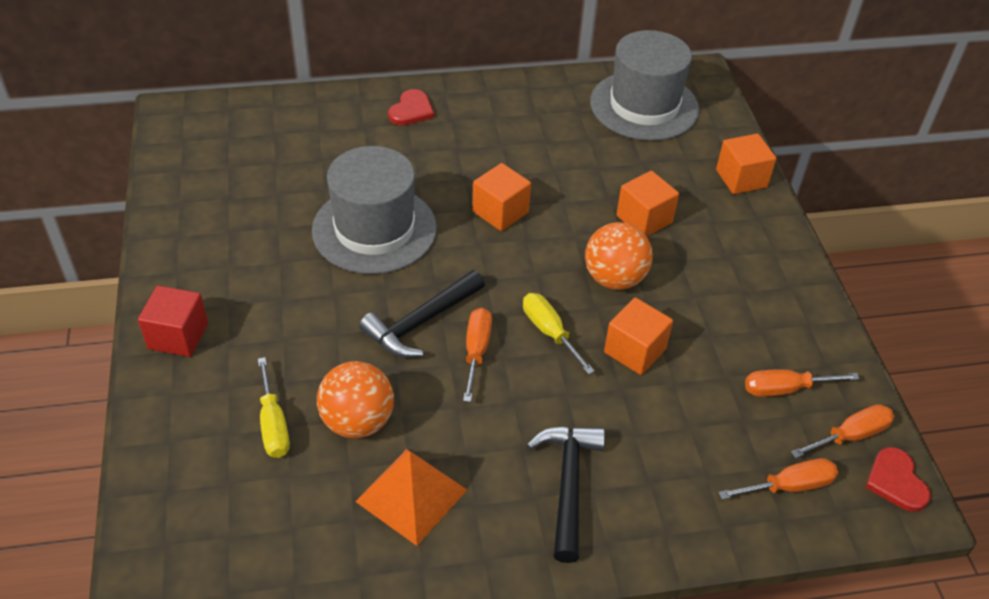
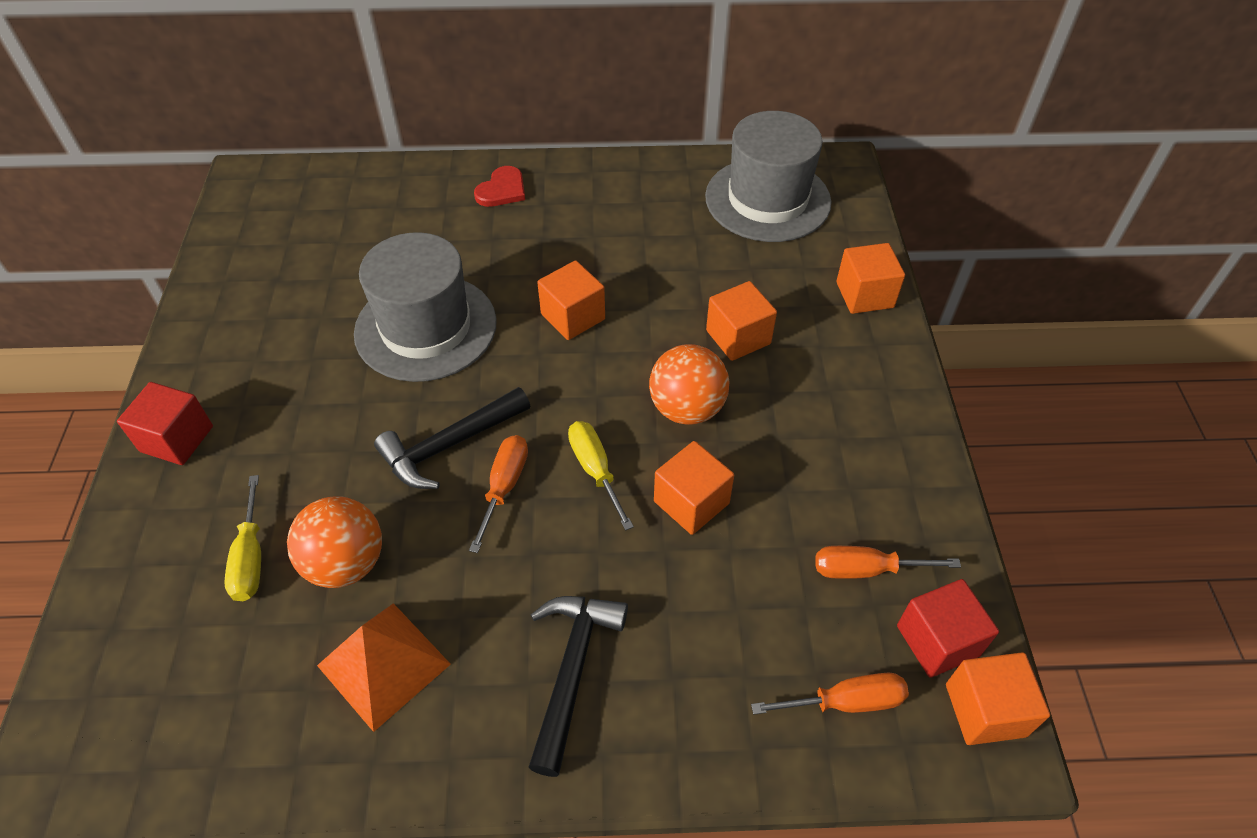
camera: 10 degrees right, 5 degrees up
orange screwdriver [791,404,894,458] -> red cube [897,579,999,678]
red heart [865,447,931,512] -> orange cube [946,652,1050,745]

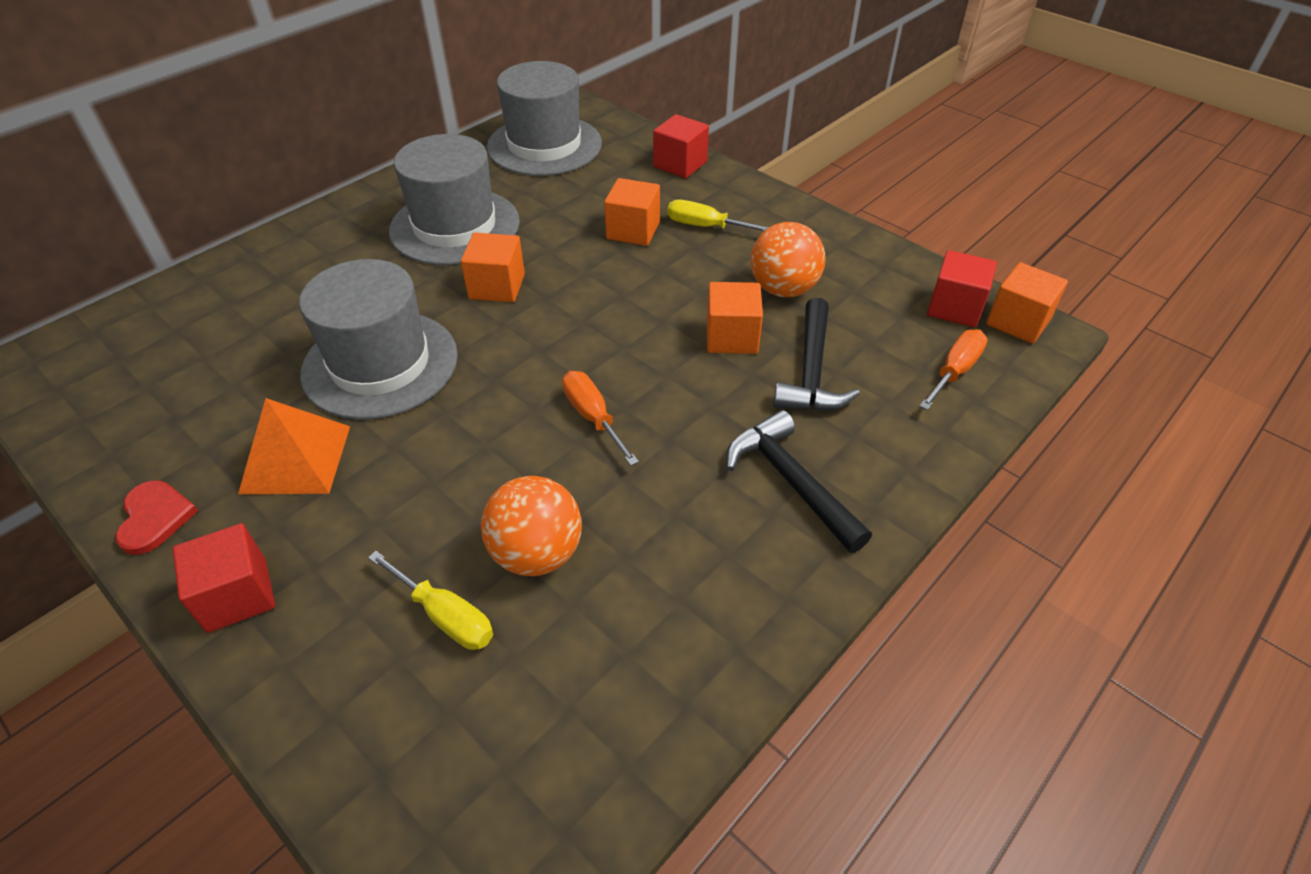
camera: 45 degrees left, 5 degrees down
orange pyramid [317,603,451,732] -> orange pyramid moved to [238,398,350,494]
black hammer [374,387,530,489] -> black hammer moved to [773,298,860,411]
red heart [474,166,525,207] -> red heart moved to [115,481,198,555]
yellow screwdriver [568,421,634,531] -> yellow screwdriver moved to [667,200,769,231]
orange ball [649,344,729,425] -> orange ball moved to [751,222,826,297]
orange screwdriver [815,546,961,579] -> none
orange cube [836,243,905,314] -> red cube [653,114,709,178]
none -> grey hat [389,134,520,265]

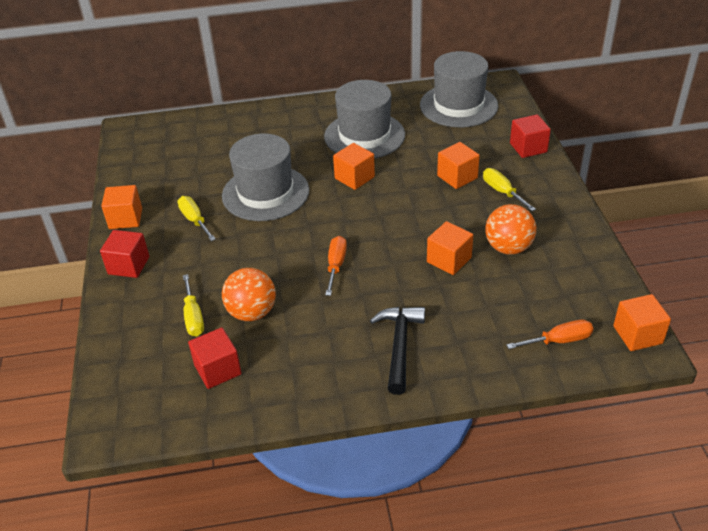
camera: 40 degrees right, 5 degrees down
red heart [115,481,198,555] -> orange cube [101,185,142,229]
orange pyramid [238,398,350,494] -> yellow screwdriver [177,196,216,241]
black hammer [773,298,860,411] -> none
red cube [927,250,997,327] -> red cube moved to [188,327,242,389]

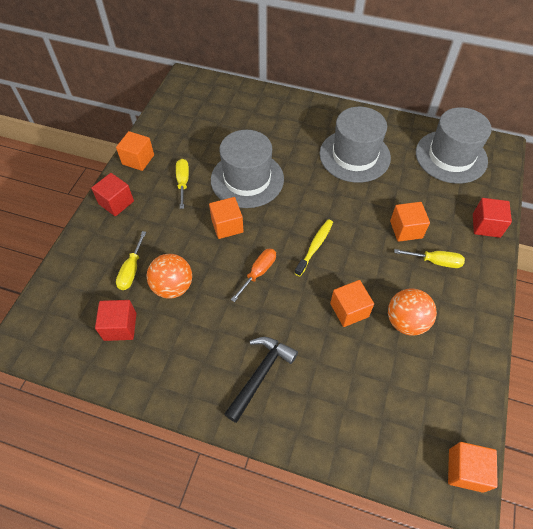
camera: 25 degrees right, 15 degrees up
orange cube [333,143,375,190] -> orange cube moved to [209,197,244,239]
yellow screwdriver [483,168,536,211] -> yellow screwdriver turned 105 degrees clockwise [394,249,465,268]
orange screwdriver [506,319,593,349] -> none
none -> yellow toothbrush [295,219,333,276]

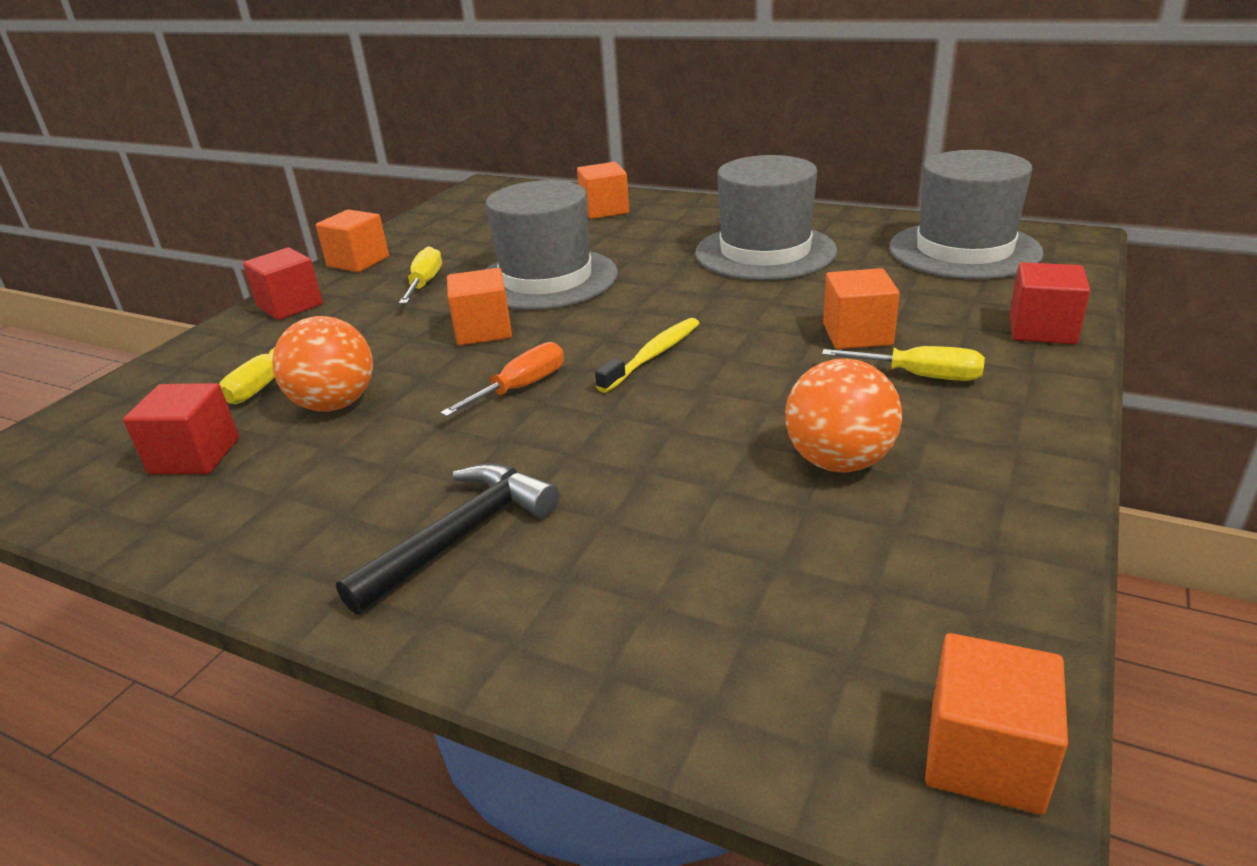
camera: 10 degrees right, 25 degrees down
orange cube [330,280,374,327] -> orange cube moved to [577,162,629,219]

